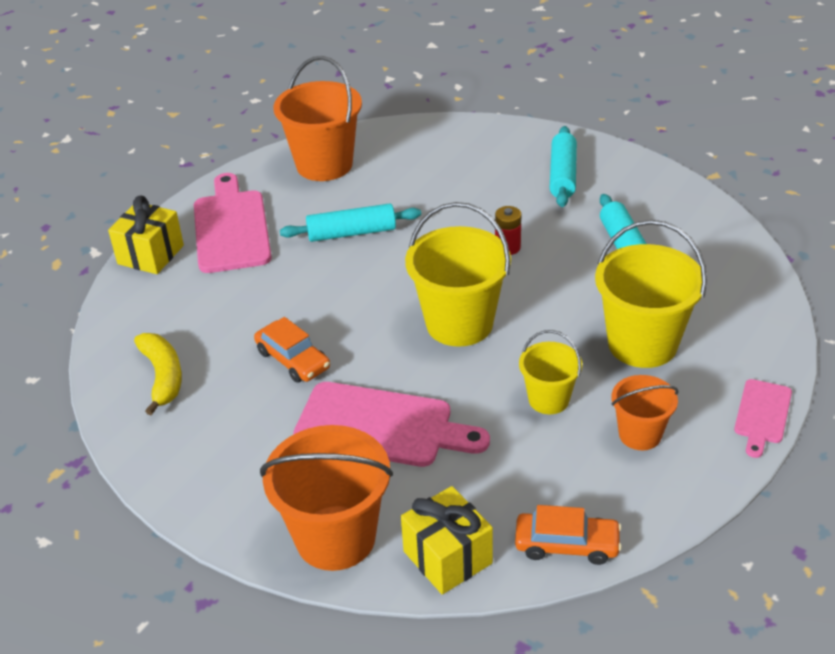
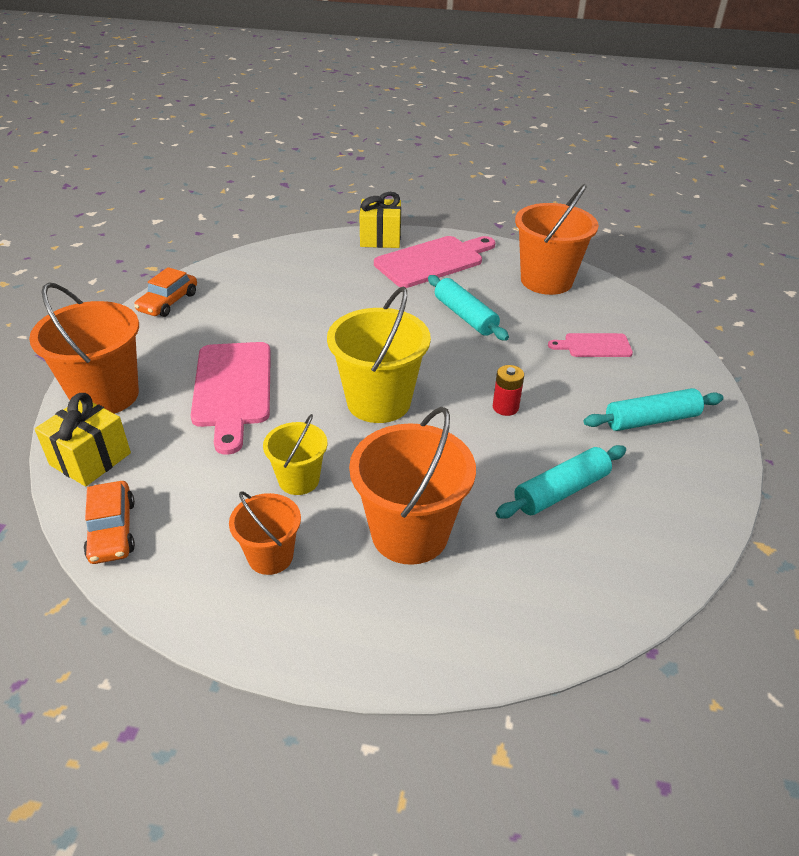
camera: 65 degrees right, 0 degrees up
yellow banana [134,333,182,415] -> none
orange car [254,317,330,383] -> orange car moved to [134,267,197,317]
yellow bucket [595,220,707,368] -> orange bucket [349,407,476,565]
pink cutting board [734,379,792,458] -> pink cutting board moved to [548,333,633,357]

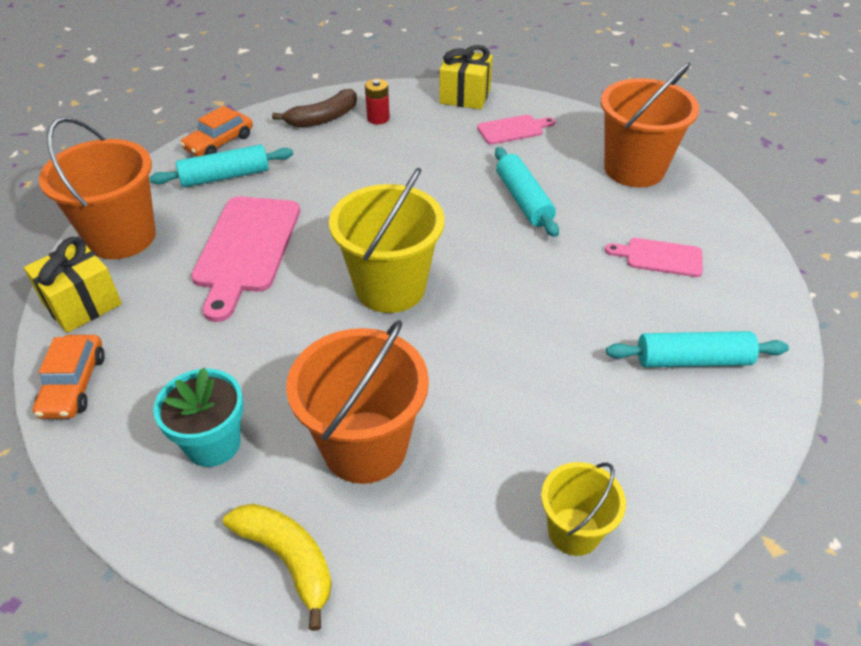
camera: 15 degrees right, 5 degrees up
orange bucket [229,491,301,575] -> turquoise flower pot [153,368,244,467]
yellow bucket [263,414,327,495] -> yellow bucket moved to [541,462,626,556]
pink cutting board [374,236,495,288] -> pink cutting board [477,115,556,145], size x0.54
red battery [493,365,524,416] -> red battery moved to [365,79,390,124]
turquoise rolling pin [496,445,626,519] -> turquoise rolling pin moved to [149,144,293,187]
none -> yellow banana [223,504,332,631]
none -> brown banana [272,89,357,127]

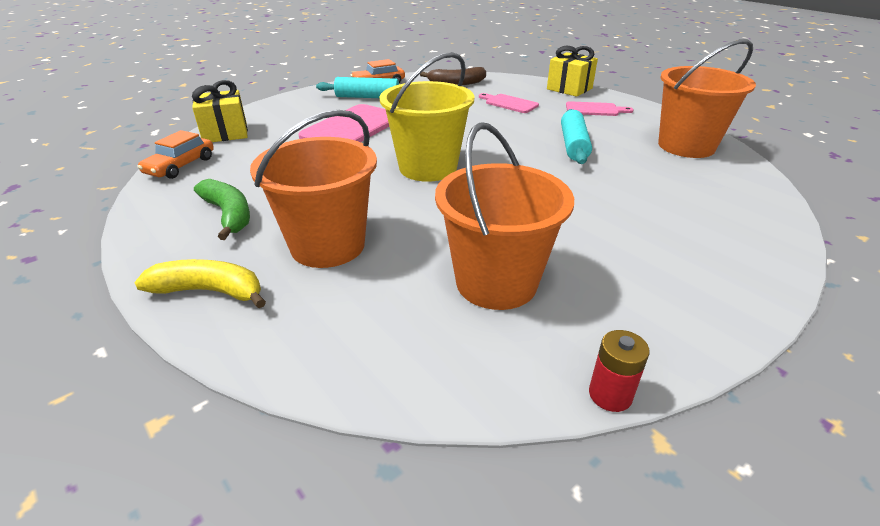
camera: 25 degrees right, 10 degrees down
orange bucket [39,117,156,259] -> orange bucket moved to [435,122,574,310]
turquoise flower pot [153,368,244,467] -> green banana [194,179,250,240]
yellow banana [223,504,332,631] -> yellow banana turned 60 degrees counterclockwise [134,259,266,308]
red battery [365,79,390,124] -> red battery moved to [589,330,650,412]
yellow bucket [541,462,626,556] -> none
pink cutting board [605,238,703,277] -> pink cutting board moved to [479,93,539,113]
turquoise rolling pin [606,331,789,367] -> none

